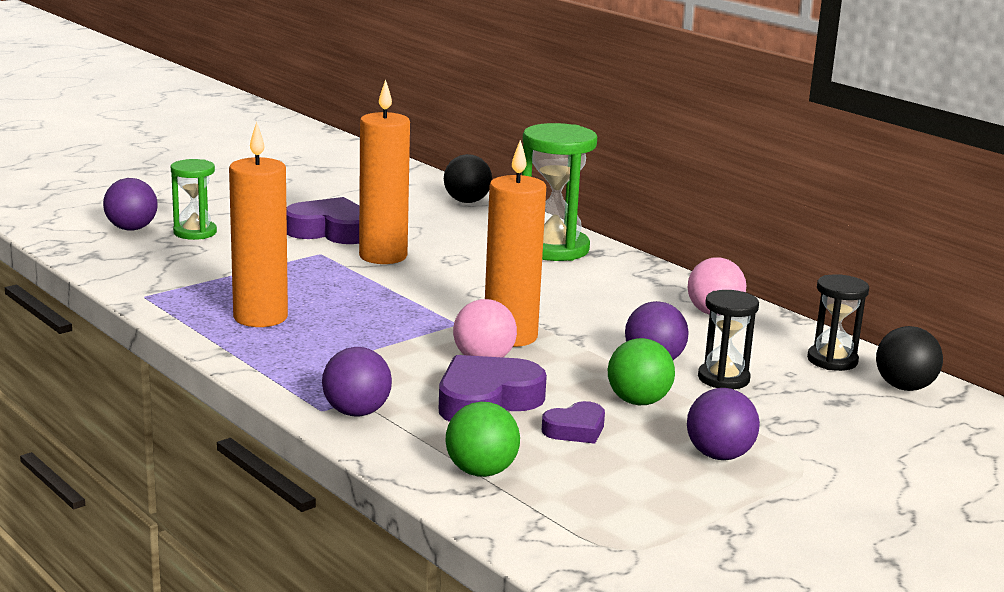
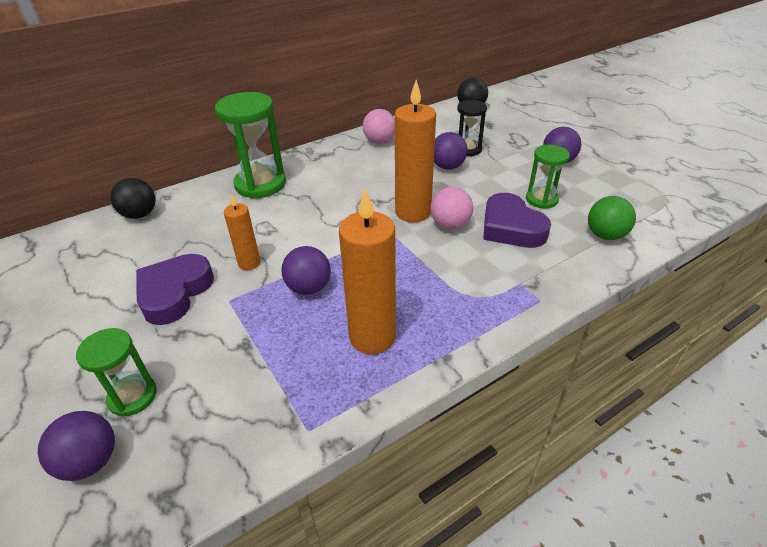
camera: 80 degrees left, 20 degrees up
purple ball [322,347,392,417] -> purple ball moved to [281,246,331,295]
orange candle [359,80,410,264] -> orange candle [224,193,261,270], size x0.55
purple heart [542,401,605,444] -> green hourglass [526,145,570,209]
green ball [608,338,675,405] -> none
black hourglass [807,274,869,371] -> none

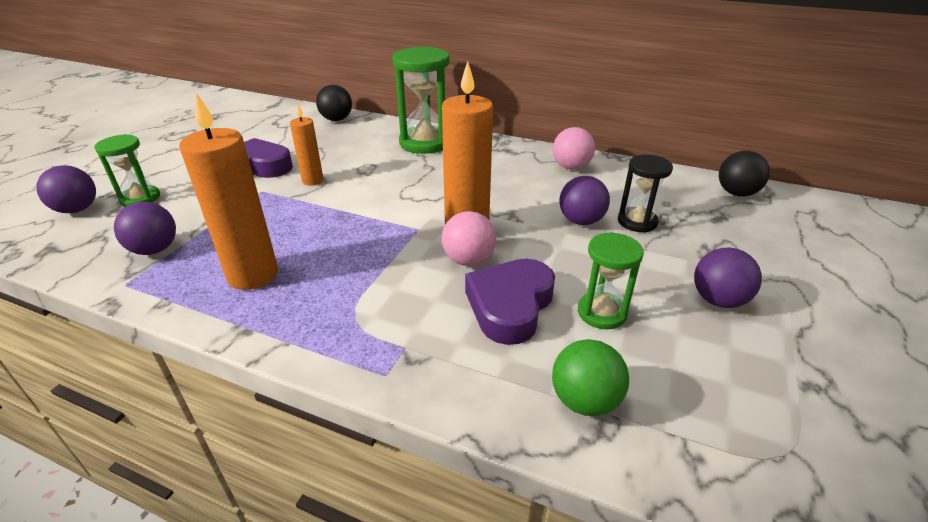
camera: 55 degrees right, 5 degrees down
purple ball [281,246,331,295] -> purple ball moved to [114,202,176,255]

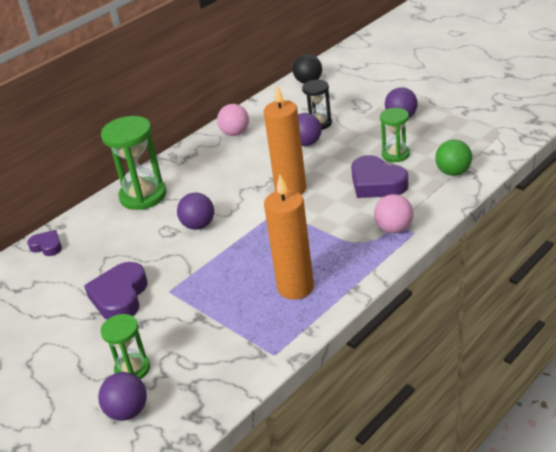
camera: 65 degrees left, 0 degrees up
purple ball [114,202,176,255] -> purple ball moved to [177,193,214,230]
orange candle [290,105,324,186] -> none
black ball [316,85,352,121] -> purple heart [27,230,62,256]
pink ball [442,211,496,266] -> pink ball moved to [374,194,414,233]

